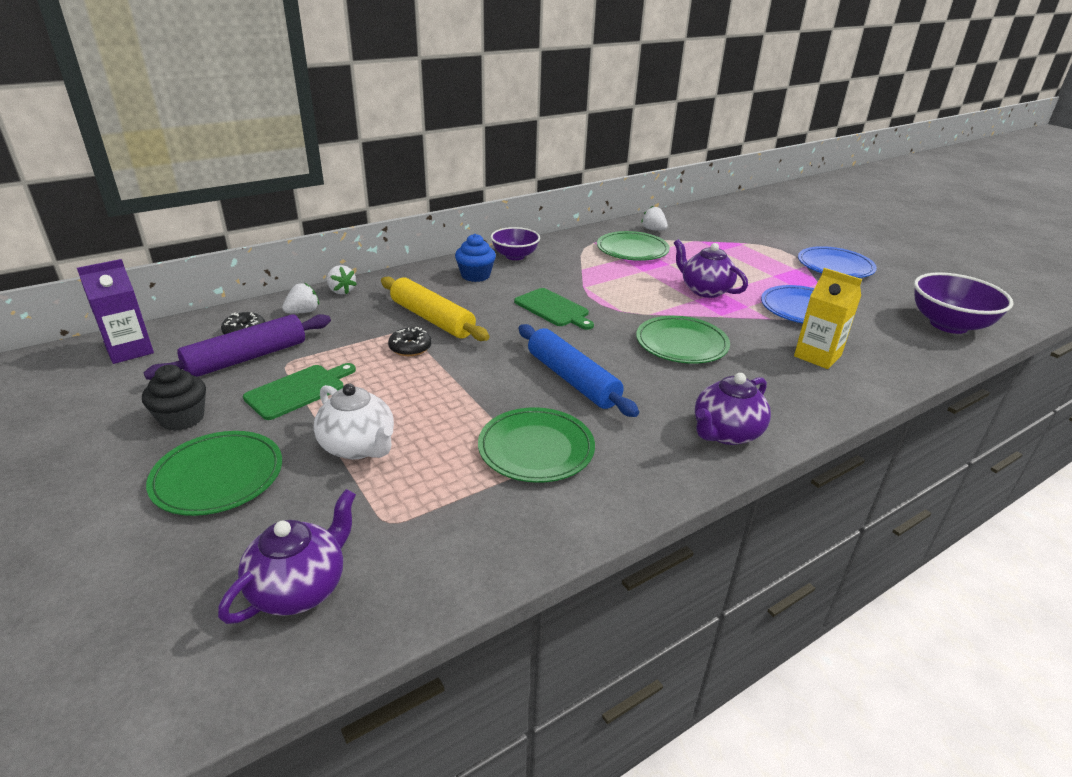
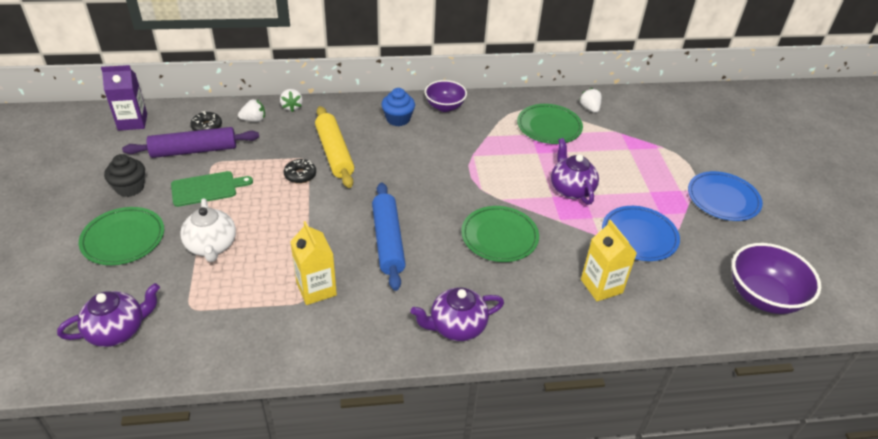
camera: 25 degrees right, 10 degrees up
green plate [478,407,595,483] -> yellow carton [290,221,337,305]
green cutting board [514,288,594,330] -> none

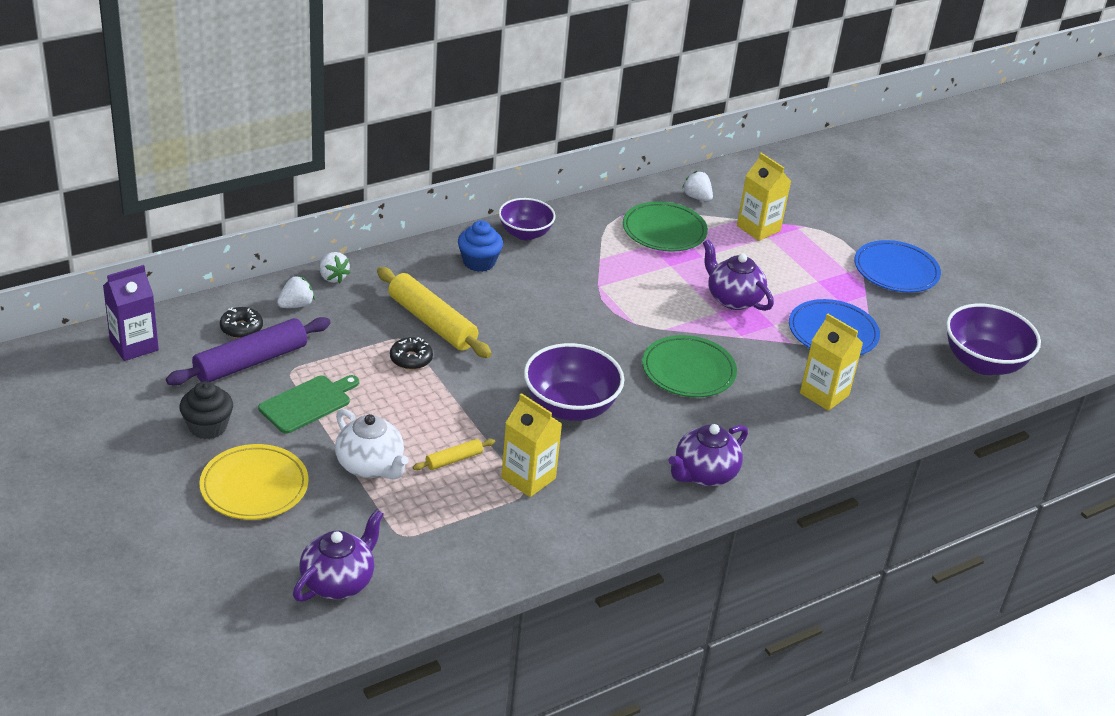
camera: 25 degrees left, 5 degrees down
green plate [79,207,164,265] -> yellow plate [199,444,309,520]
blue rolling pin [372,182,406,291] -> purple bowl [524,343,624,421]
none -> yellow rolling pin [413,439,495,470]
none -> yellow carton [737,153,791,241]

